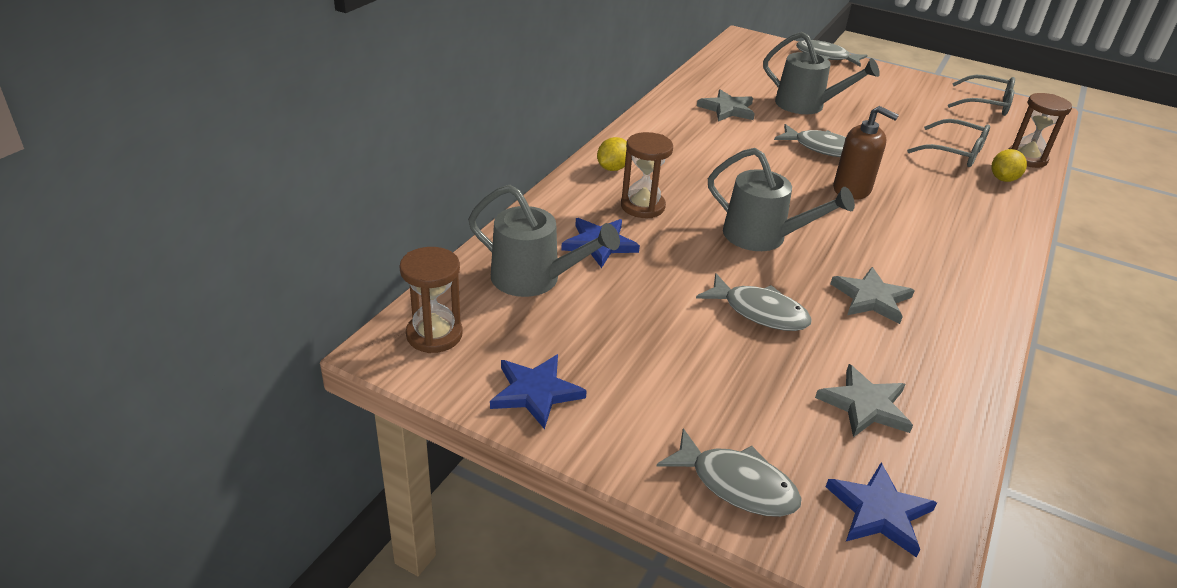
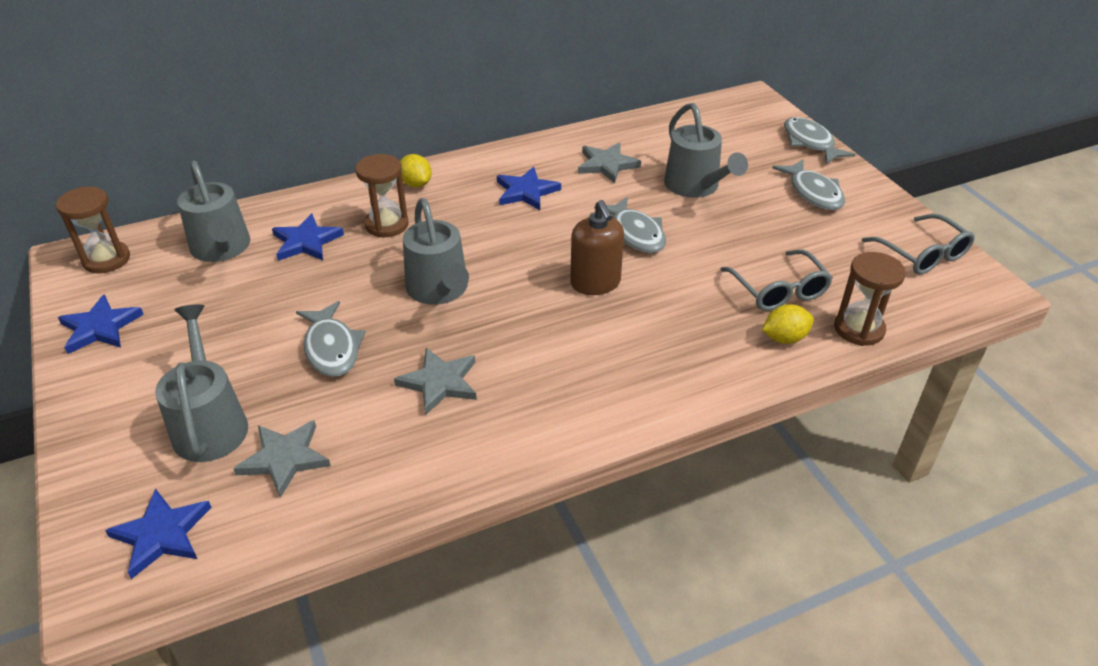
camera: 40 degrees right, 5 degrees up
yellow lemon [597,137,627,171] -> yellow lemon turned 75 degrees clockwise [400,154,432,188]
grey fish [657,428,802,517] -> grey fish moved to [772,159,845,210]
none -> grey watering can [155,304,248,462]
none -> blue star [497,167,561,210]

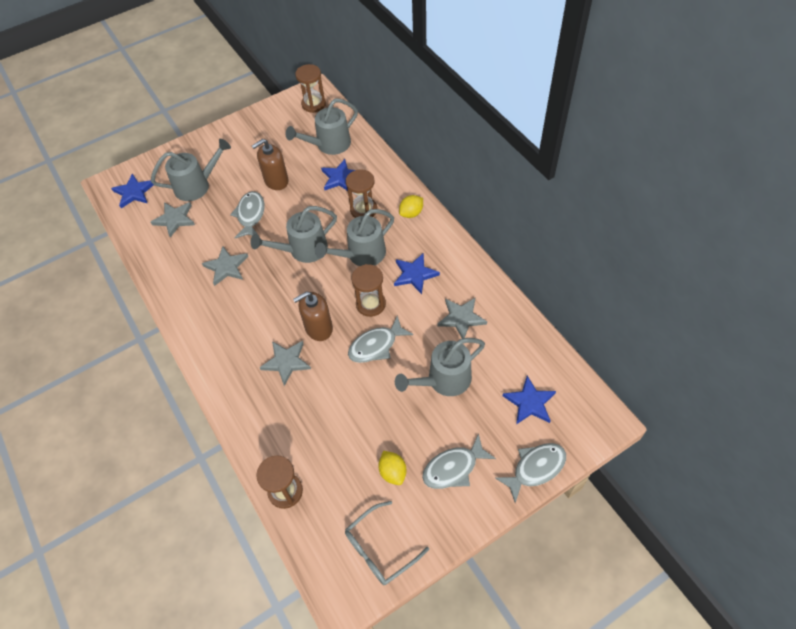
camera: 85 degrees right, 15 degrees up
blue star [58,294,144,354] -> blue star moved to [503,376,556,424]
grey fish [296,301,365,377] -> grey fish turned 120 degrees clockwise [230,191,265,238]
grey glasses [720,249,833,311] -> none
yellow lemon [762,304,814,344] -> yellow lemon moved to [378,451,407,485]
none -> brown soap dispenser [252,139,288,190]
none -> grey star [260,341,311,386]
none -> grey watering can [315,209,394,266]
none -> brown hourglass [351,264,386,317]

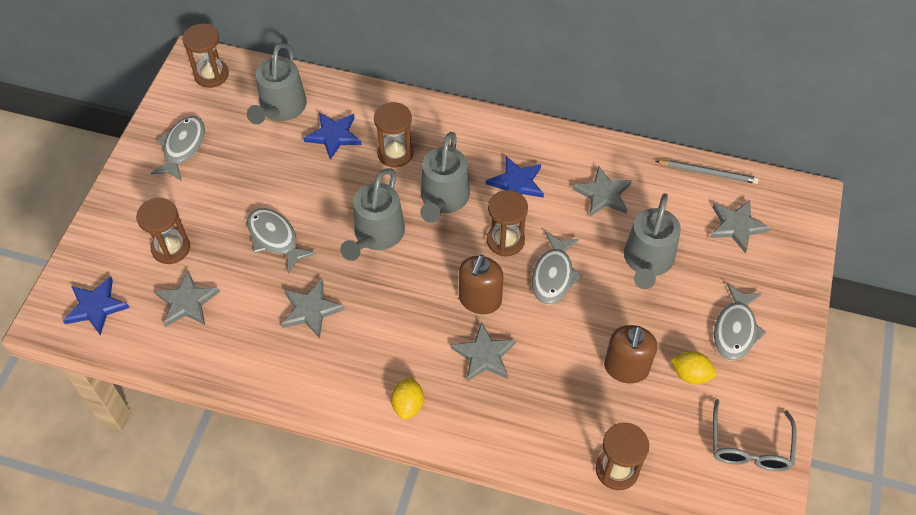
camera: 45 degrees left, 0 degrees up
grey watering can [151,139,231,201] -> brown hourglass [136,198,190,264]
brown soap dispenser [252,139,288,190] -> brown soap dispenser moved to [604,325,657,383]
yellow lemon [399,195,423,218] -> yellow lemon moved to [391,376,424,420]
grey fish [495,443,566,503] -> grey fish moved to [151,116,205,181]
blue star [503,376,556,424] -> grey star [710,200,771,253]
none -> grey pencil [656,160,759,184]

